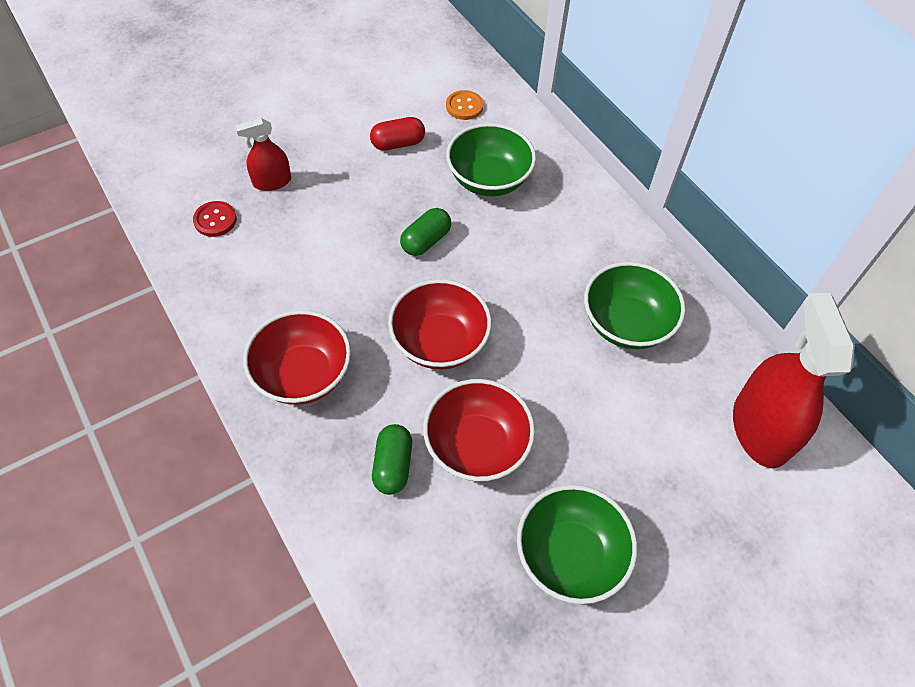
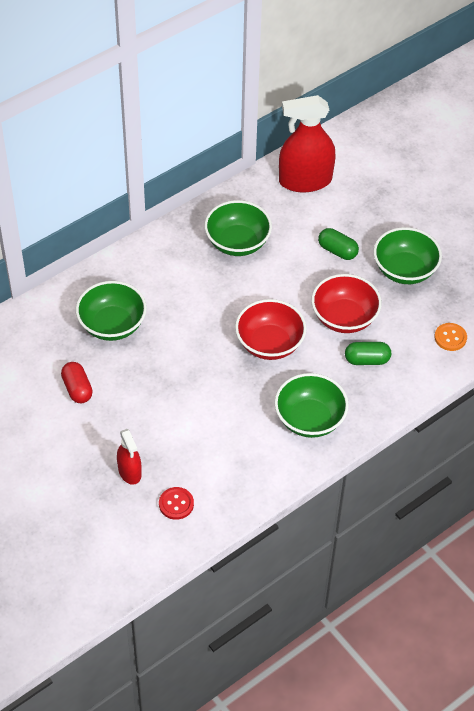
camera: 95 degrees left, 5 degrees down
red bowl [243,310,351,405] -> green bowl [274,373,349,438]
green capsule [400,208,451,256] -> green capsule moved to [318,228,359,260]
orange button [446,90,483,120] -> orange button moved to [434,323,467,351]

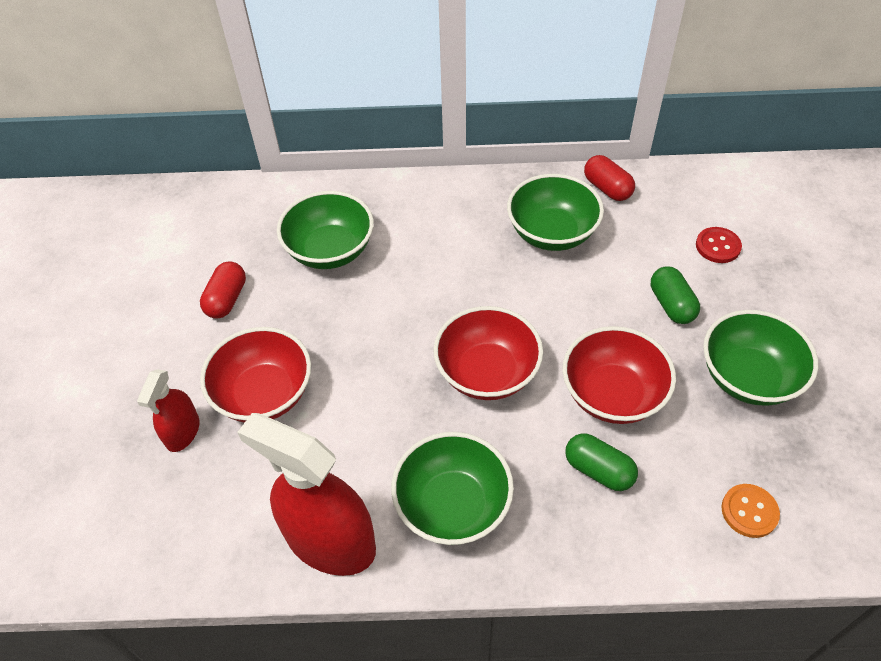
camera: 40 degrees right, 0 degrees up
red button [159,487,194,520] -> red button moved to [696,227,742,263]
red spray bottle [279,95,335,192] -> red spray bottle moved to [237,413,376,576]
none -> red bowl [200,327,311,422]
none -> red capsule [584,155,635,201]

